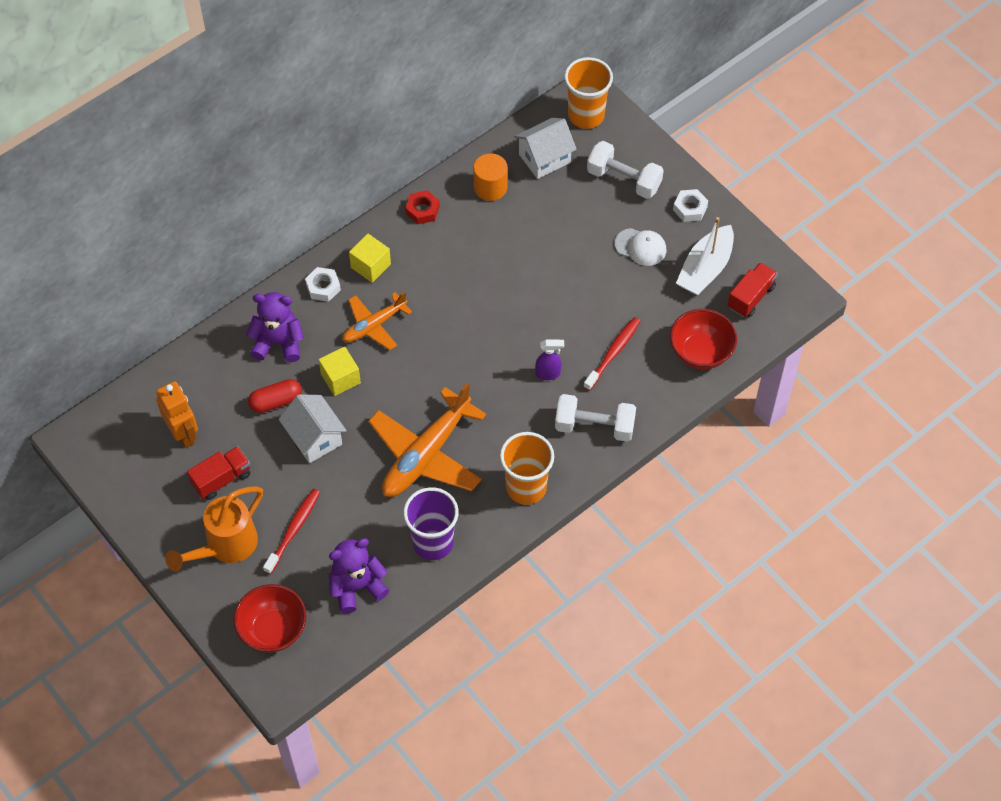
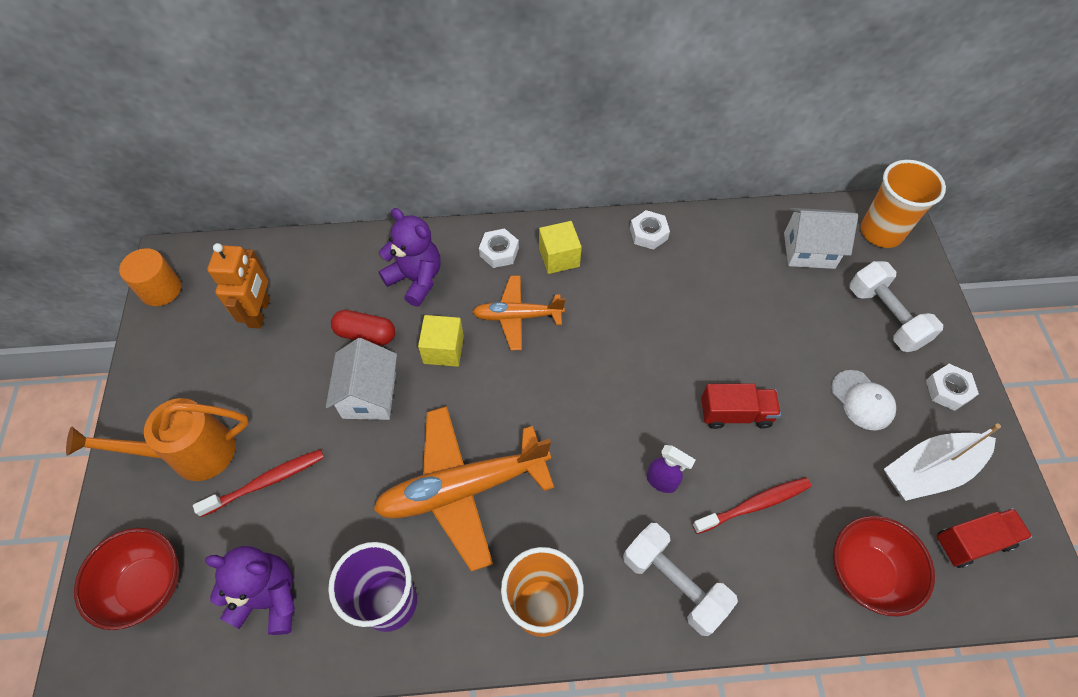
camera: 35 degrees right, 0 degrees up
red truck [187,446,250,500] -> red truck moved to [701,383,781,429]
red nut [405,190,440,224] -> white nut [630,210,670,250]
orange cylinder [473,153,508,201] -> orange cylinder moved to [119,248,181,306]

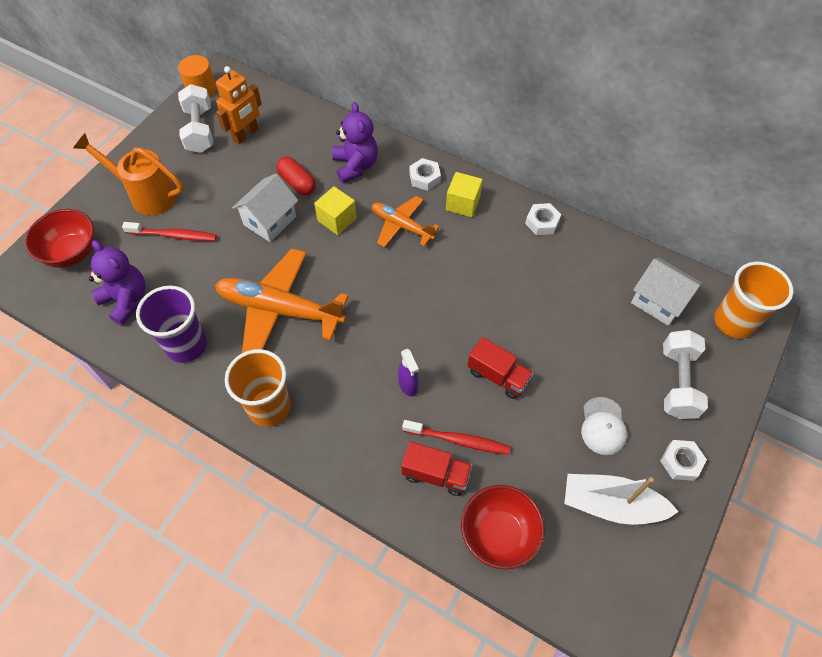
camera: 35 degrees right, 0 degrees up
white dumbbell [623,523,738,636] -> white dumbbell moved to [178,84,213,153]
red truck [937,508,1032,568] -> red truck moved to [401,441,472,496]

